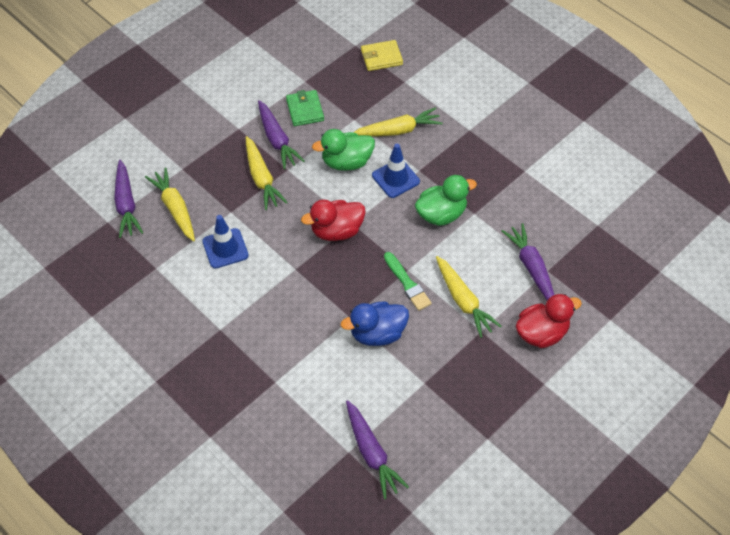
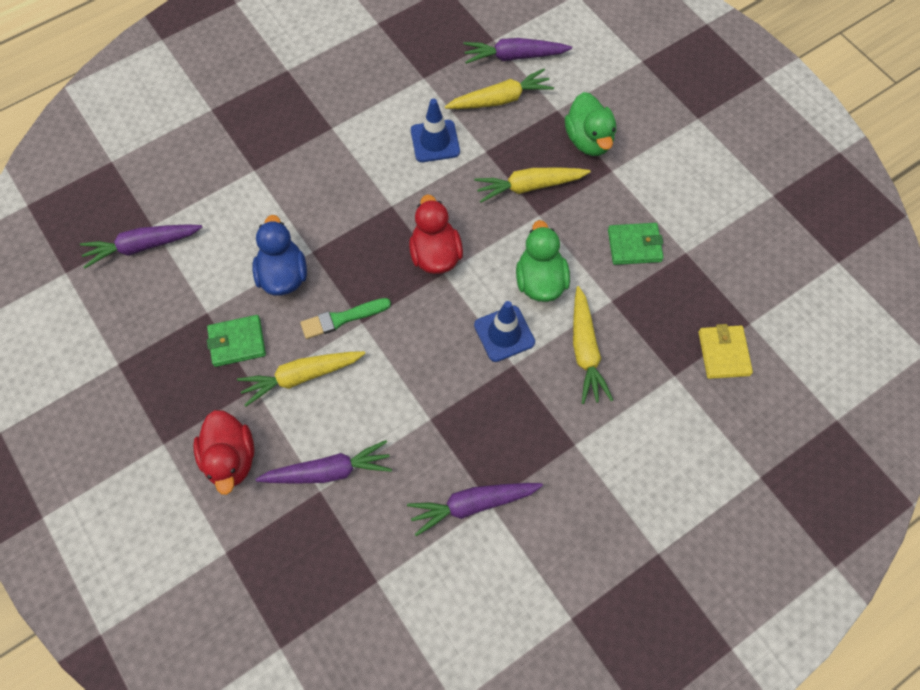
camera: 100 degrees right, 10 degrees up
purple carrot [258,100,305,169] -> purple carrot moved to [407,483,543,536]
green duck [415,175,477,226] -> green duck moved to [565,92,616,156]
none -> green wallet [207,315,266,367]

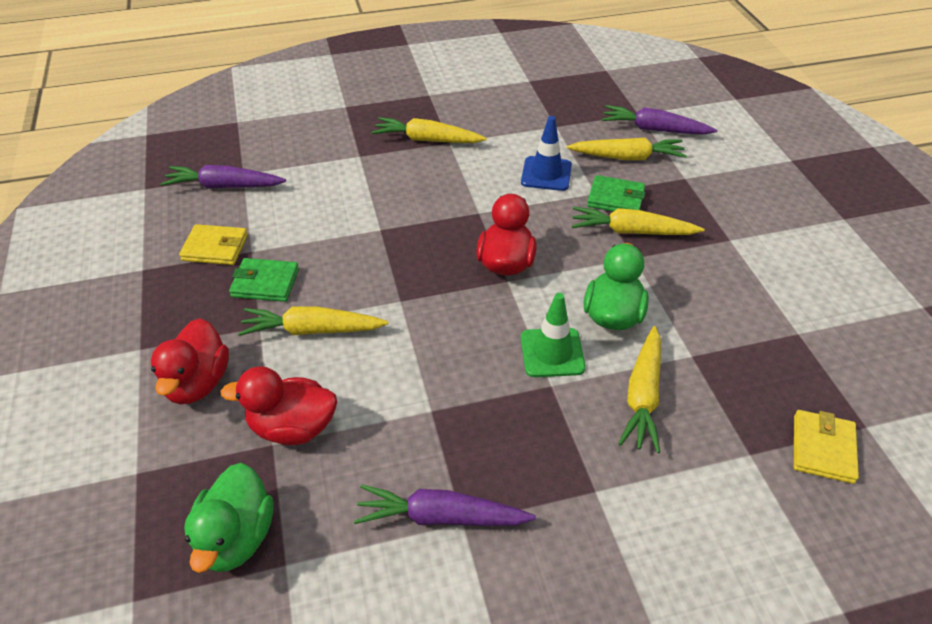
camera: 20 degrees right, 20 degrees down
blue duck [253,215,307,296] -> none
purple carrot [255,440,392,484] -> red duck [221,366,337,445]
green brush [300,298,391,339] -> none
blue traffic cone [474,301,535,362] -> green traffic cone [521,293,586,377]
green duck [565,92,616,156] -> green duck moved to [184,463,273,573]
green wallet [608,223,664,265] -> green wallet moved to [587,175,645,211]
none -> yellow wallet [179,224,248,265]
none -> yellow carrot [372,117,487,143]

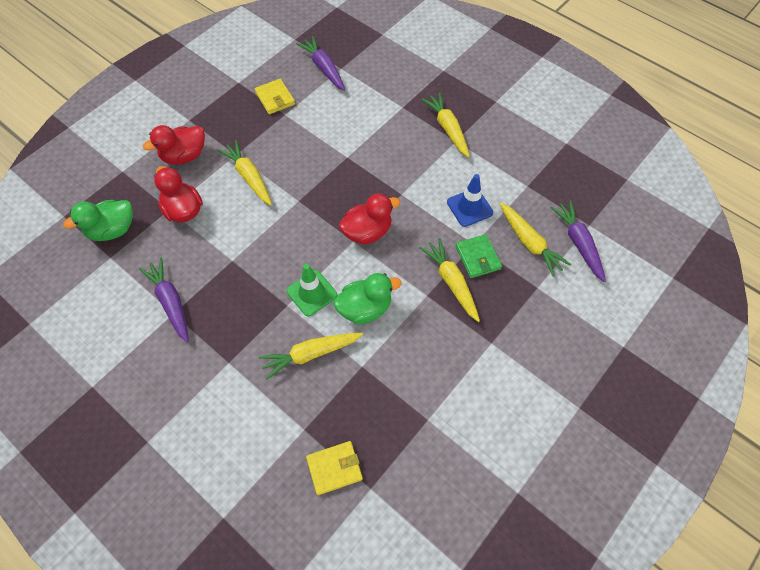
camera: 55 degrees right, 15 degrees up
green wallet [229,258,299,302] -> none

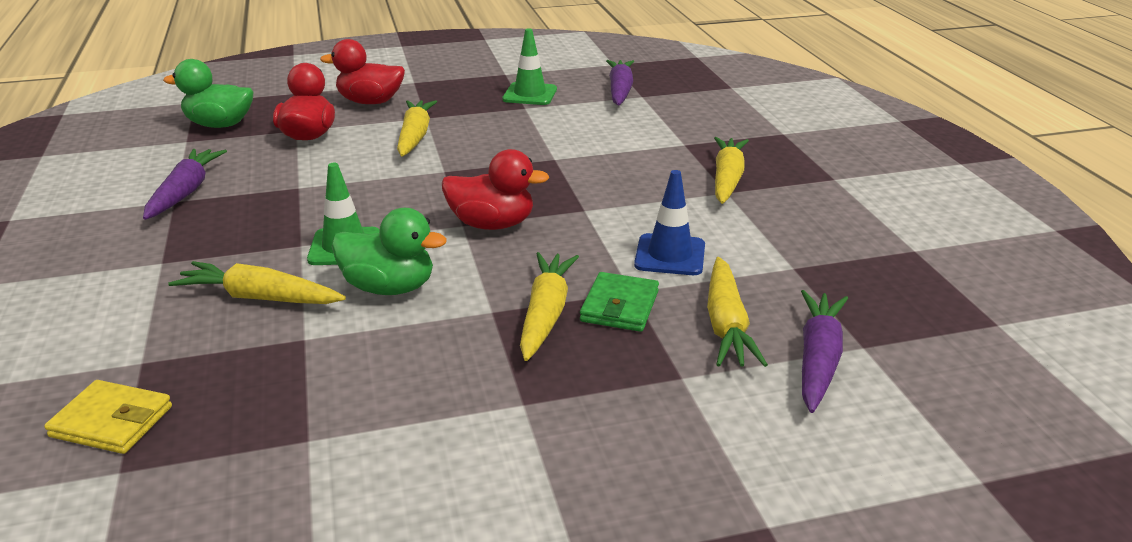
camera: 35 degrees right, 30 degrees down
yellow wallet [255,79,295,114] -> green traffic cone [502,28,557,105]

